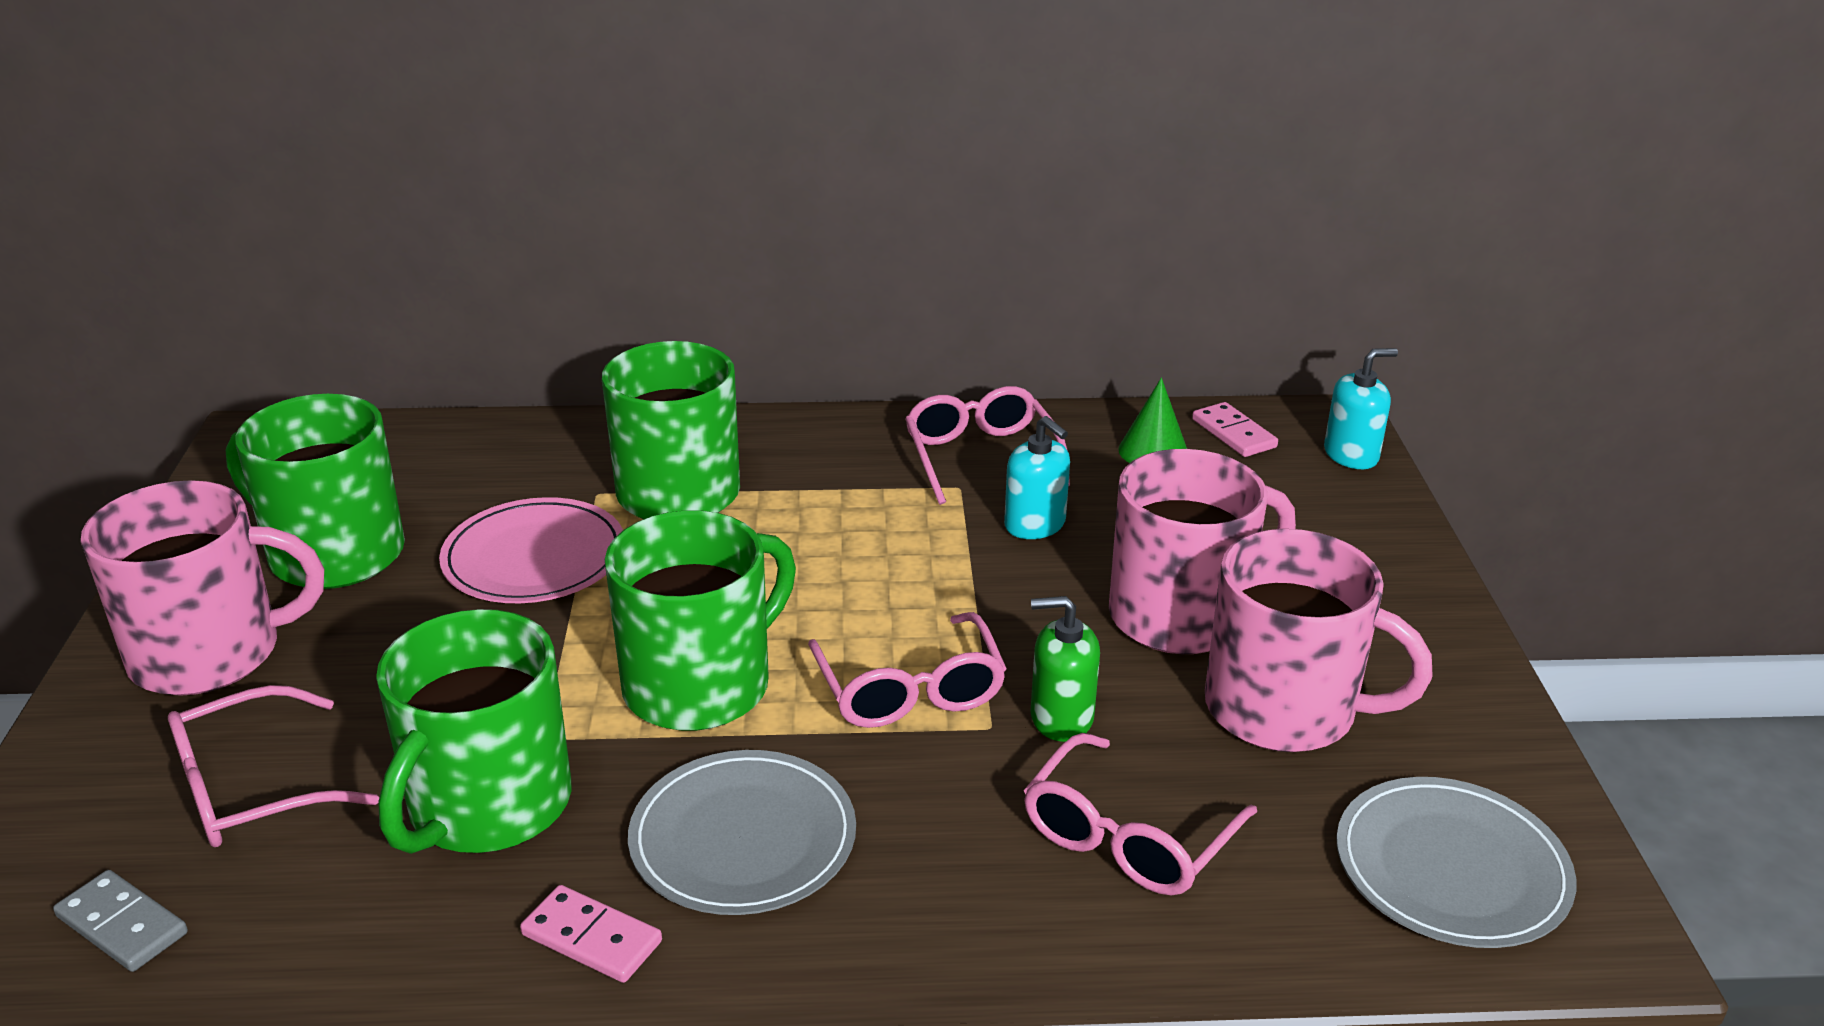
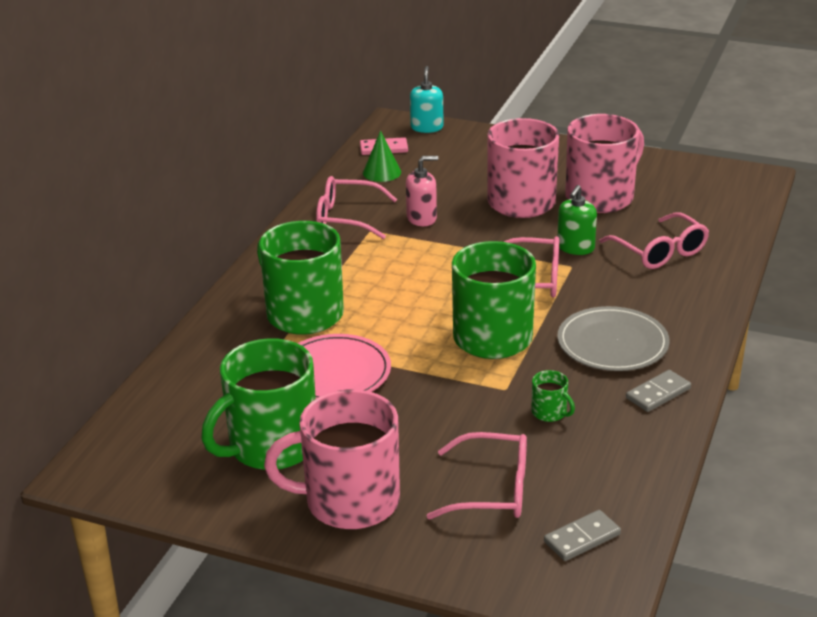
camera: 65 degrees left, 0 degrees up
pink mug [81,480,324,696] -> pink mug turned 105 degrees counterclockwise [264,390,400,529]
pink glasses [168,685,379,847] -> pink glasses turned 75 degrees counterclockwise [427,432,527,520]
green mug [376,609,571,854] -> green mug [531,370,575,422], size x0.41
pink domino [520,885,662,983] -> grey domino [626,370,691,412]
turquoise soap dispenser [1004,416,1070,539] -> pink soap dispenser [406,156,438,226]
grey plate [1336,777,1576,948] -> none

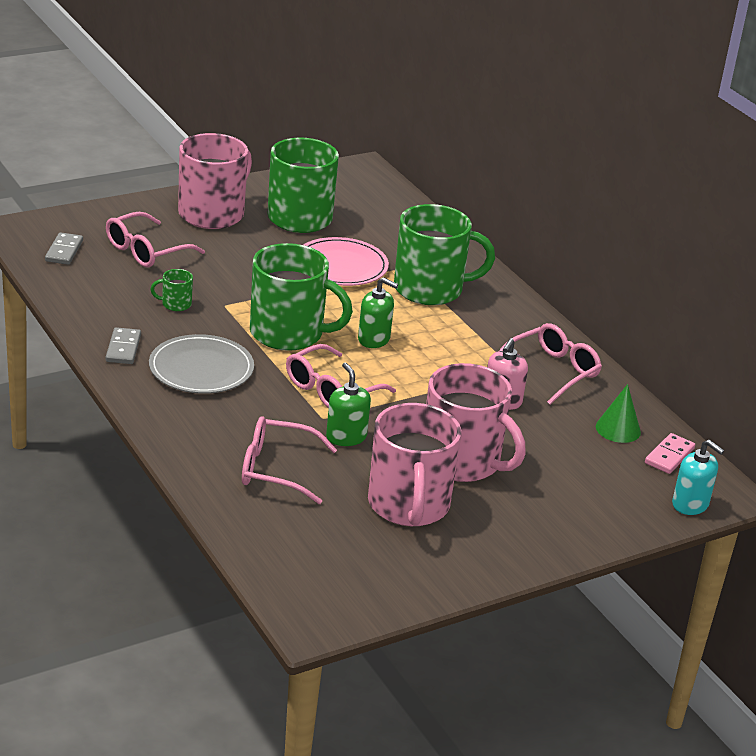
camera: 125 degrees right, 0 degrees up
none -> green soap dispenser [358,277,398,348]

